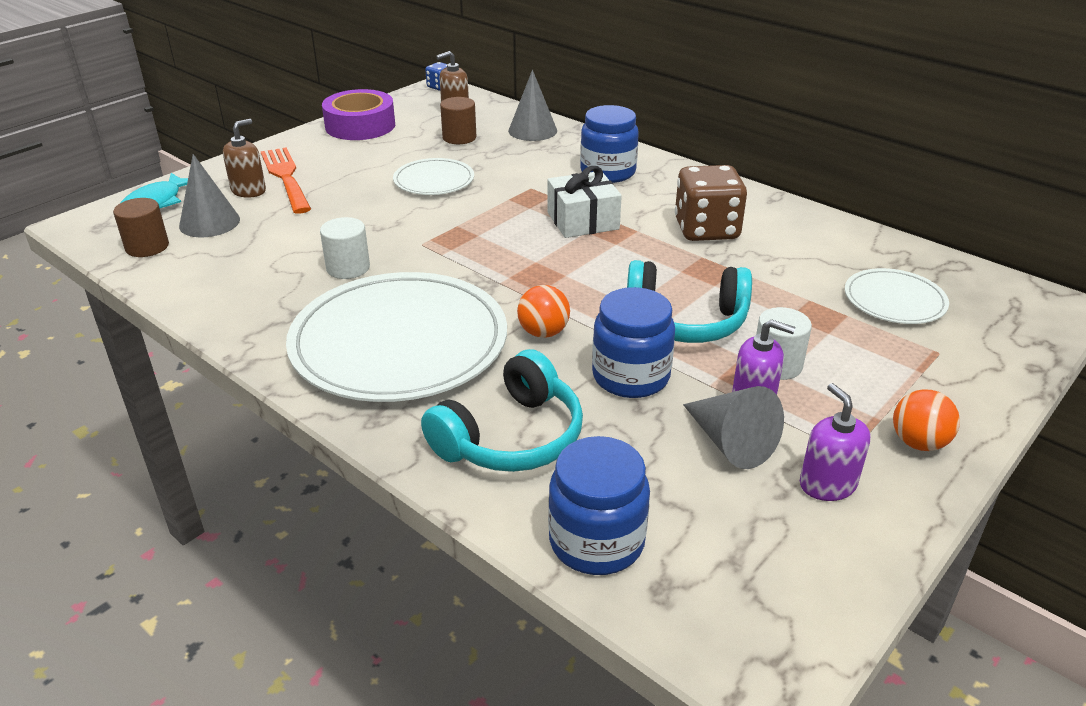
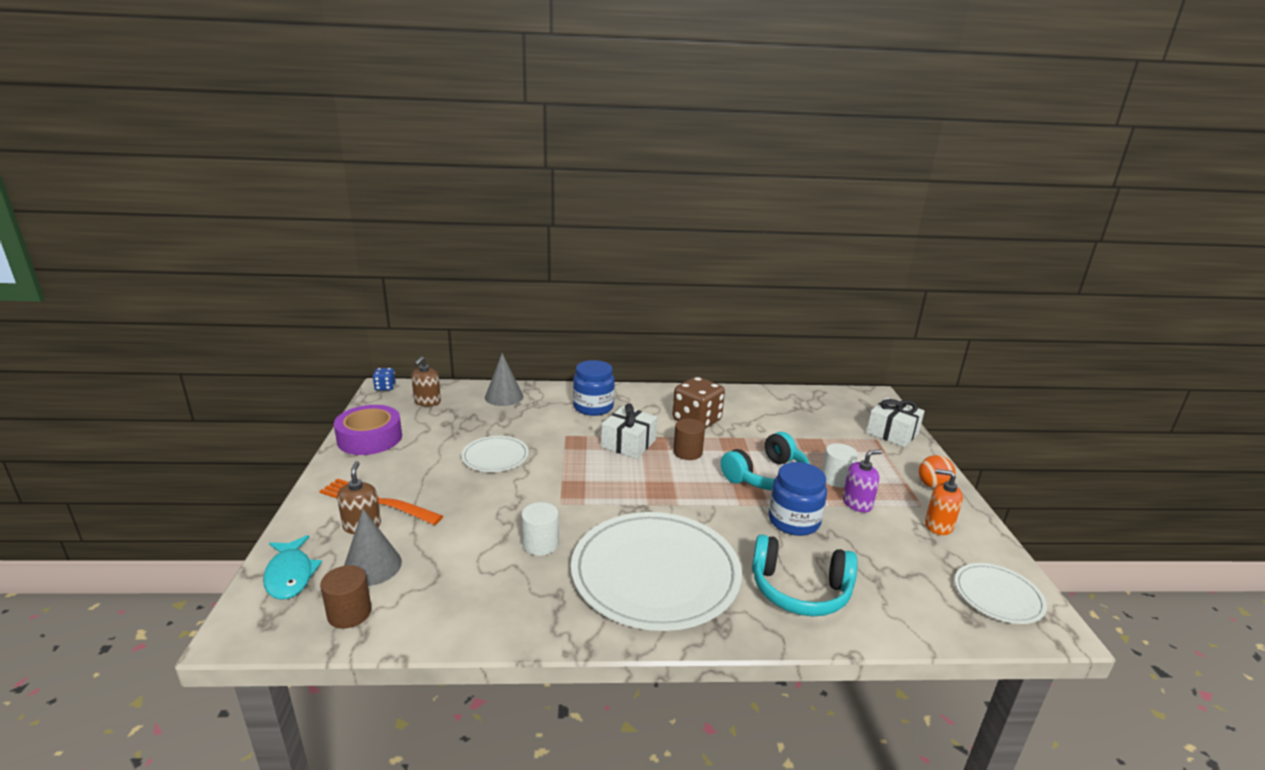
camera: 45 degrees left, 10 degrees down
turquoise headphones [421,349,583,472] -> turquoise headphones turned 105 degrees clockwise [752,534,858,616]
brown cylinder [440,97,477,144] -> brown cylinder moved to [673,418,705,460]
orange ball [517,285,570,338] -> none
blue jar [548,436,650,575] -> none
grey cone [683,386,784,469] -> none
purple soap dispenser [800,383,871,501] -> orange soap dispenser [925,469,963,535]
white plate [845,268,949,324] -> white plate moved to [955,563,1047,624]
none -> white gift [866,398,925,447]

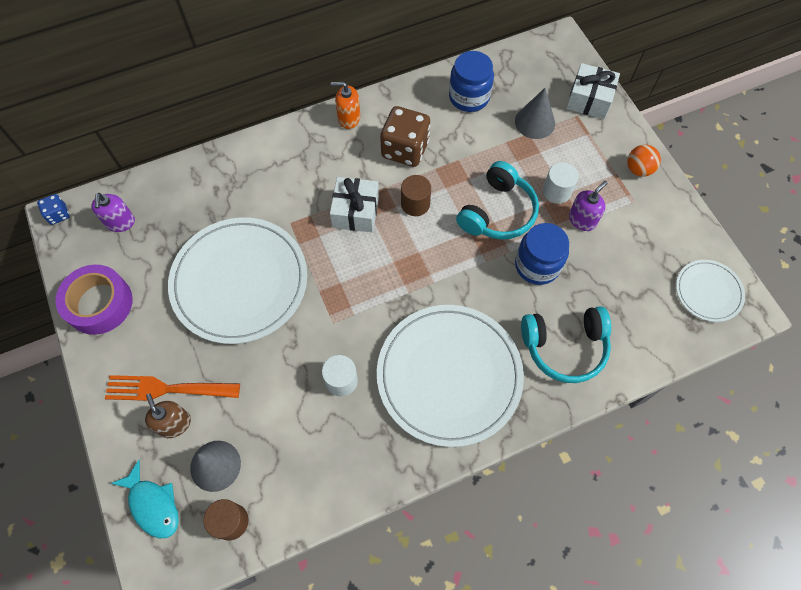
camera: 20 degrees left, 40 degrees up
brown soap dispenser [411,356,441,407] -> purple soap dispenser [91,193,135,232]
white plate [461,436,529,472] -> white plate [168,217,307,344], size x2.04
grey cone [485,353,523,406] -> grey cone moved to [515,88,555,139]
blue jar [573,360,615,416] -> blue jar moved to [449,51,494,112]
orange soap dispenser [925,469,963,535] -> orange soap dispenser moved to [331,82,360,129]

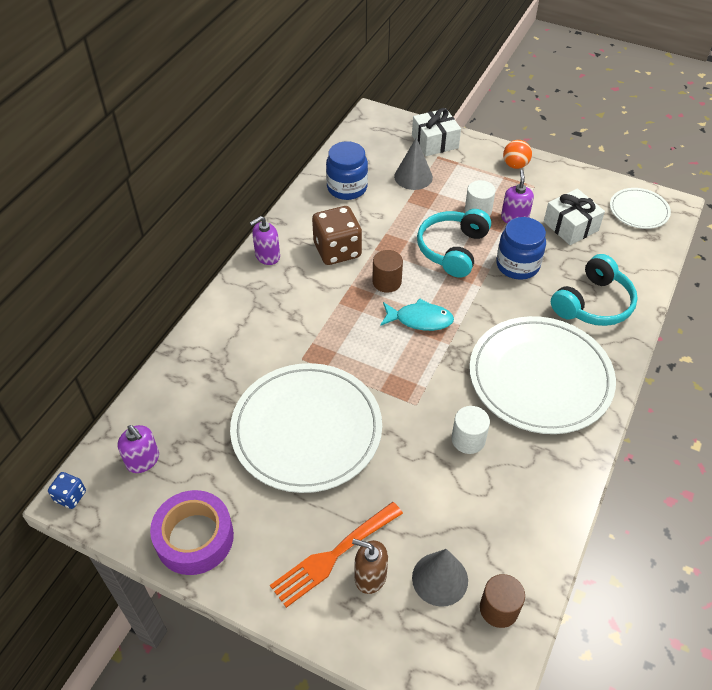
camera: 40 degrees left, 15 degrees down
turquoise fish [110,460,179,538] -> turquoise fish moved to [380,298,454,331]
white gift [330,177,379,232] -> white gift moved to [544,189,605,245]
orange soap dispenser [331,82,360,129] -> purple soap dispenser [250,216,280,265]
turquoise headphones [456,161,539,240] -> turquoise headphones turned 150 degrees counterclockwise [417,209,491,278]

